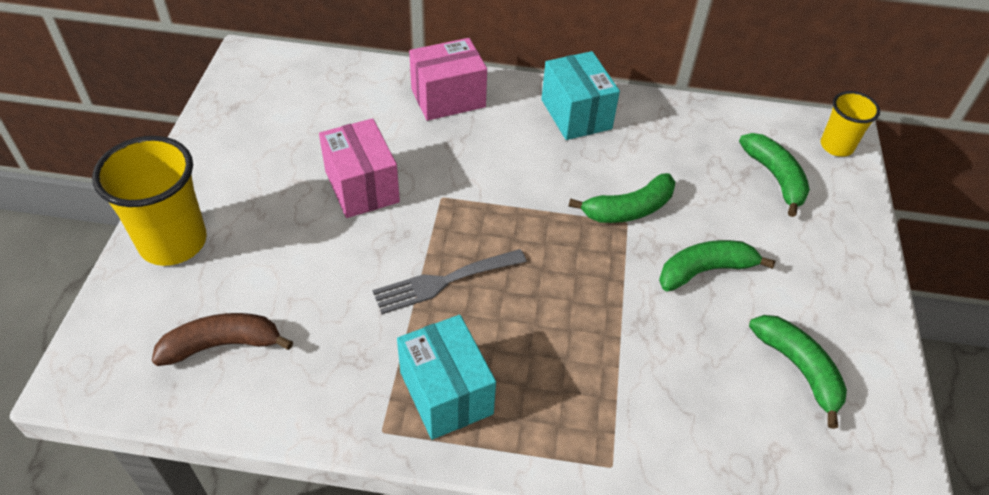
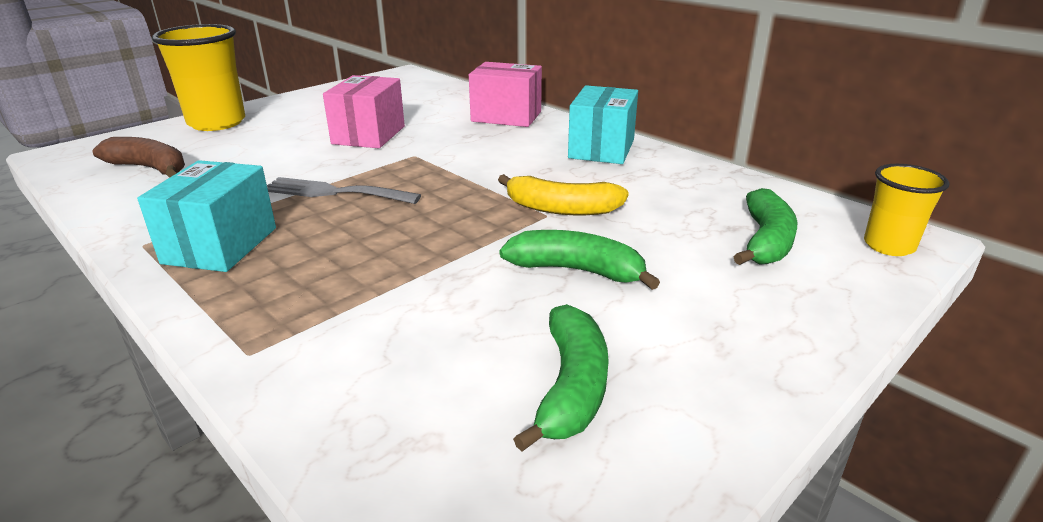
camera: 40 degrees right, 20 degrees down
green banana [569,173,675,223] -> yellow banana [498,174,629,215]

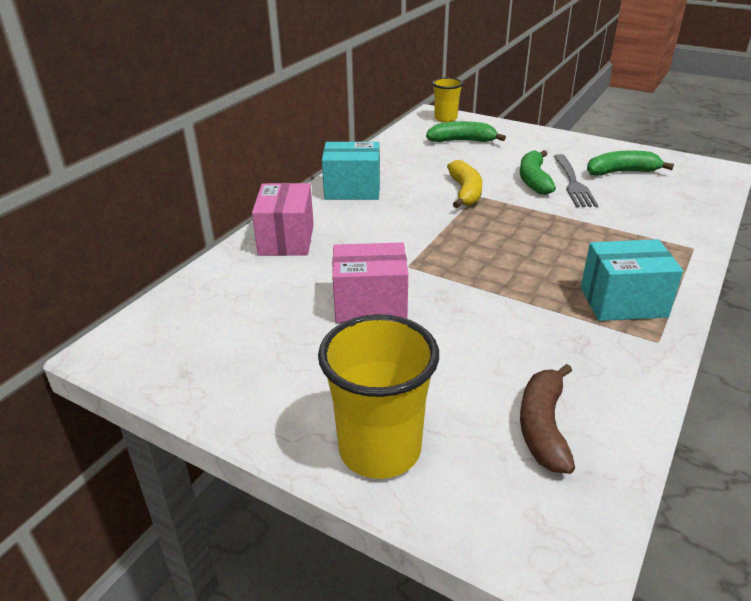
camera: 105 degrees left, 5 degrees up
grey fork [267,177,421,204] -> grey fork moved to [554,154,598,207]

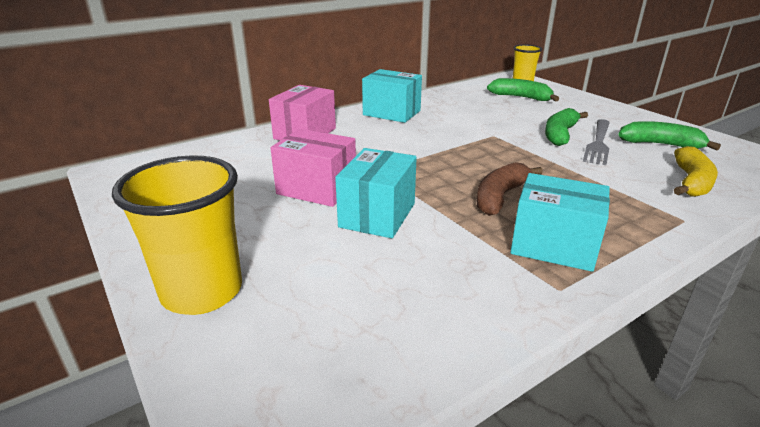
camera: 25 degrees right, 5 degrees down
yellow banana [447,160,482,208] -> yellow banana moved to [674,146,718,197]
brown banana [520,364,575,474] -> brown banana moved to [477,162,543,216]
none -> turquoise box [335,148,417,238]

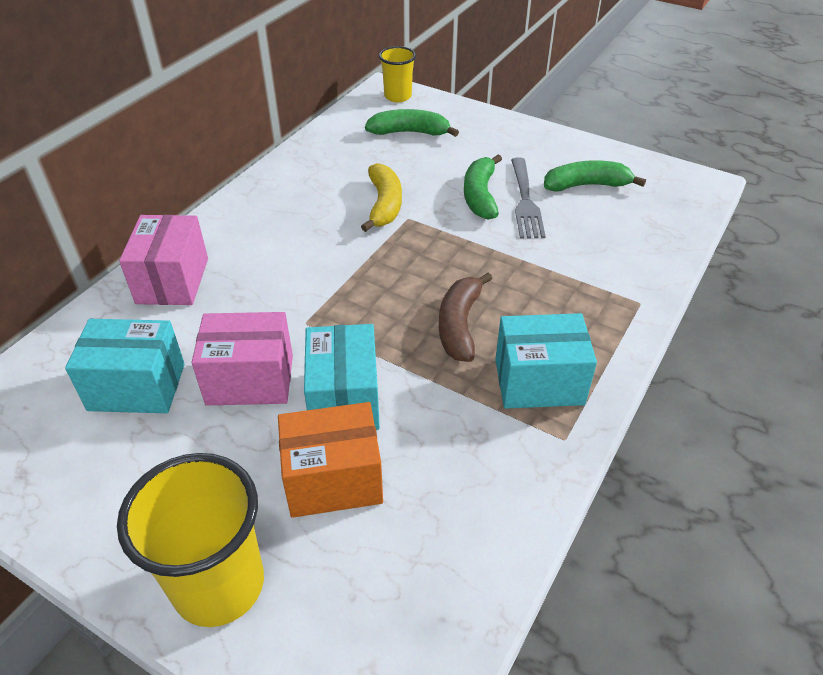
camera: 25 degrees left, 15 degrees up
turquoise box [362,69,422,123] -> turquoise box moved to [65,319,185,413]
yellow banana [674,146,718,197] -> yellow banana moved to [361,163,402,232]
none -> orange box [278,402,383,518]

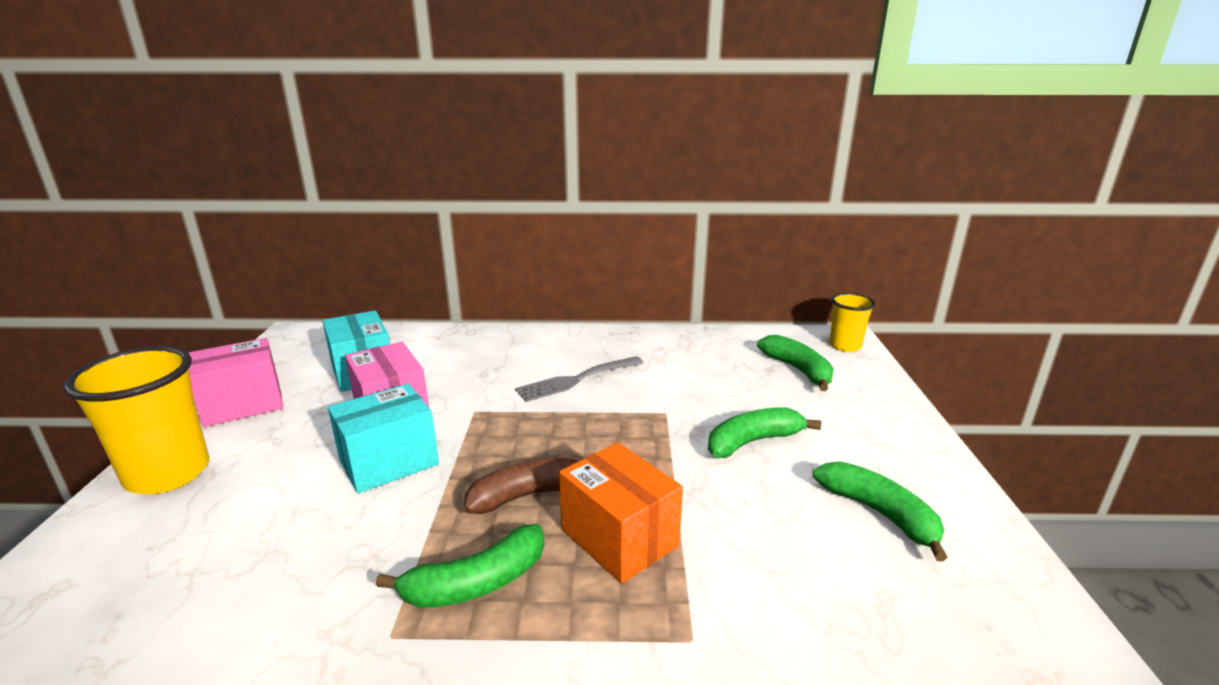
camera: 60 degrees right, 20 degrees down
pink box [119,215,208,305] -> pink box moved to [189,338,283,427]
orange box [278,402,383,518] -> orange box moved to [559,442,683,583]
yellow banana [361,163,402,232] -> none
turquoise box [495,313,597,409] -> green banana [376,524,545,608]
grey fork [511,158,546,238] -> grey fork moved to [515,356,643,402]

